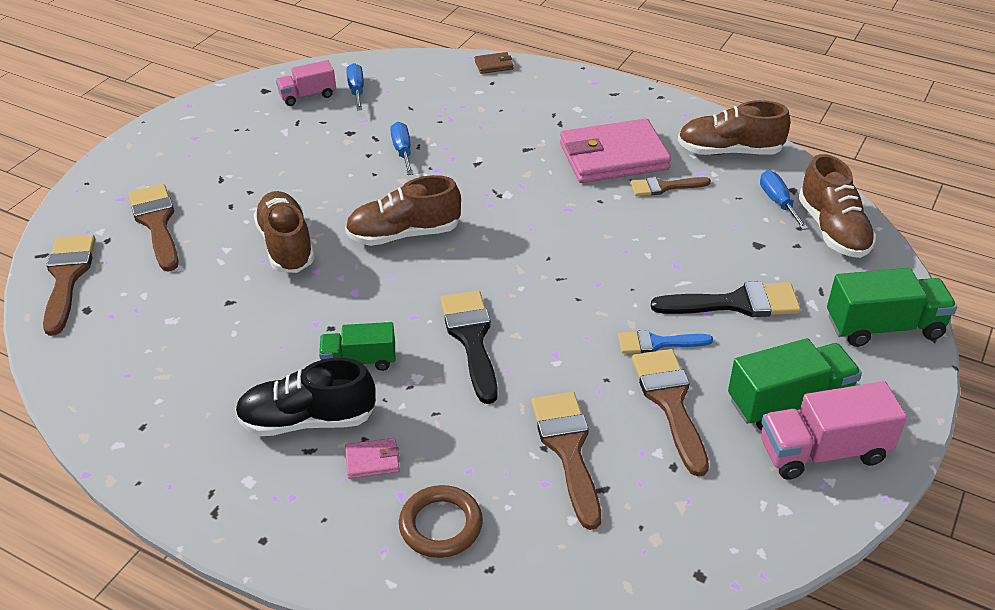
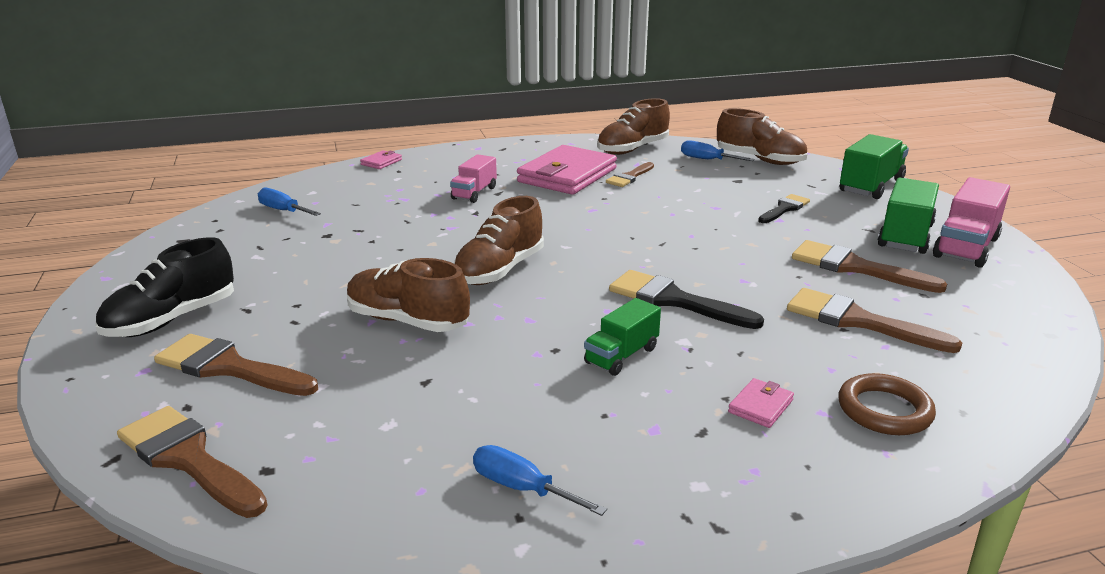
camera: 45 degrees left, 15 degrees down
black shoe [235,358,376,436] -> black shoe moved to [96,237,234,337]
pink truck [276,60,336,106] -> pink truck moved to [450,154,497,203]
blue screwdriver [390,122,413,175] -> blue screwdriver moved to [473,445,607,516]
brown wallet [475,52,513,74] -> pink wallet [360,150,402,169]
blue brush [618,330,713,354] -> none
black brush [651,281,801,317] -> black brush [758,194,810,223], size x0.62

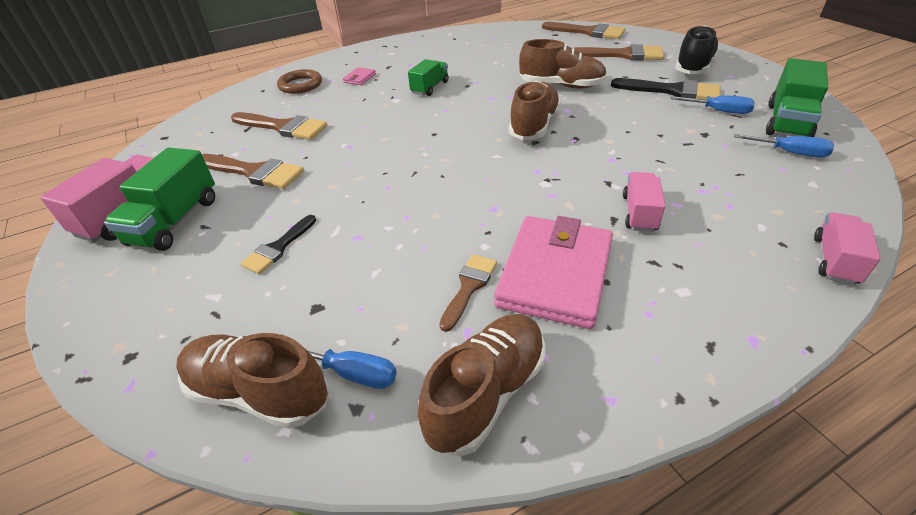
camera: 170 degrees right, 15 degrees up
pink wallet [360,150,402,169] -> pink truck [814,212,881,285]
blue screwdriver [473,445,607,516] -> blue screwdriver moved to [671,95,755,114]
black brush [609,270,764,329] -> black brush moved to [611,78,720,100]
green truck [840,134,909,199] -> green truck moved to [766,58,828,137]

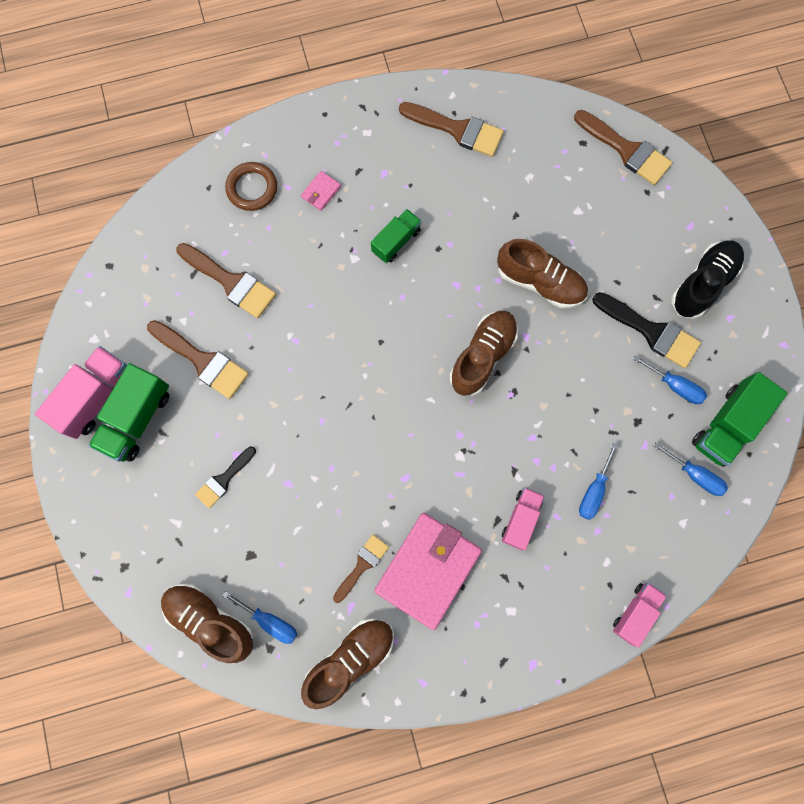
camera: 10 degrees right, 35 degrees up
brown brush [574,44,664,61] -> brown brush moved to [399,102,504,157]
none -> blue screwdriver [579,443,619,520]

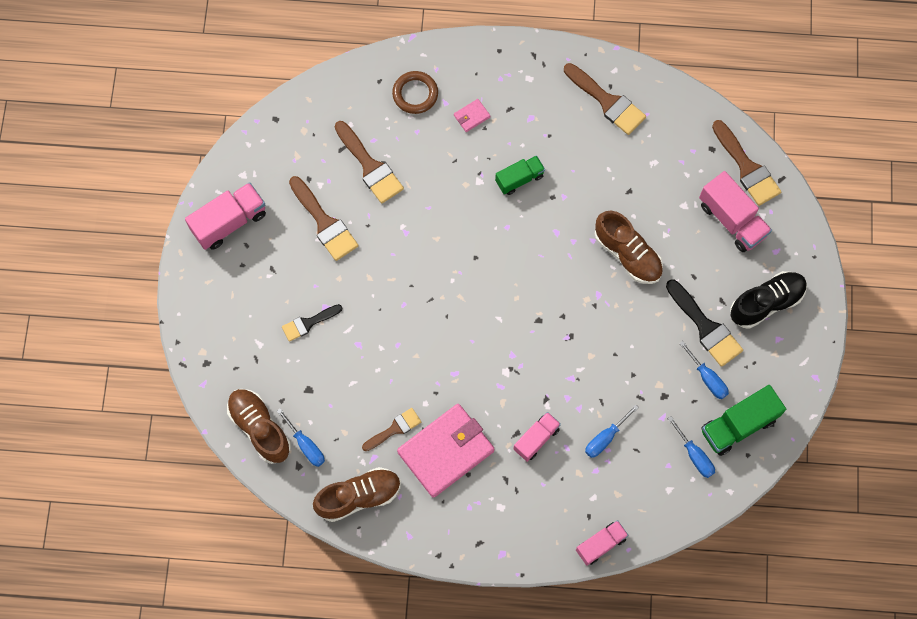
camera: 20 degrees right, 5 degrees down
green truck [89,363,169,462] -> none
brown shoe [450,311,518,396] -> none
none -> pink truck [699,171,772,252]

